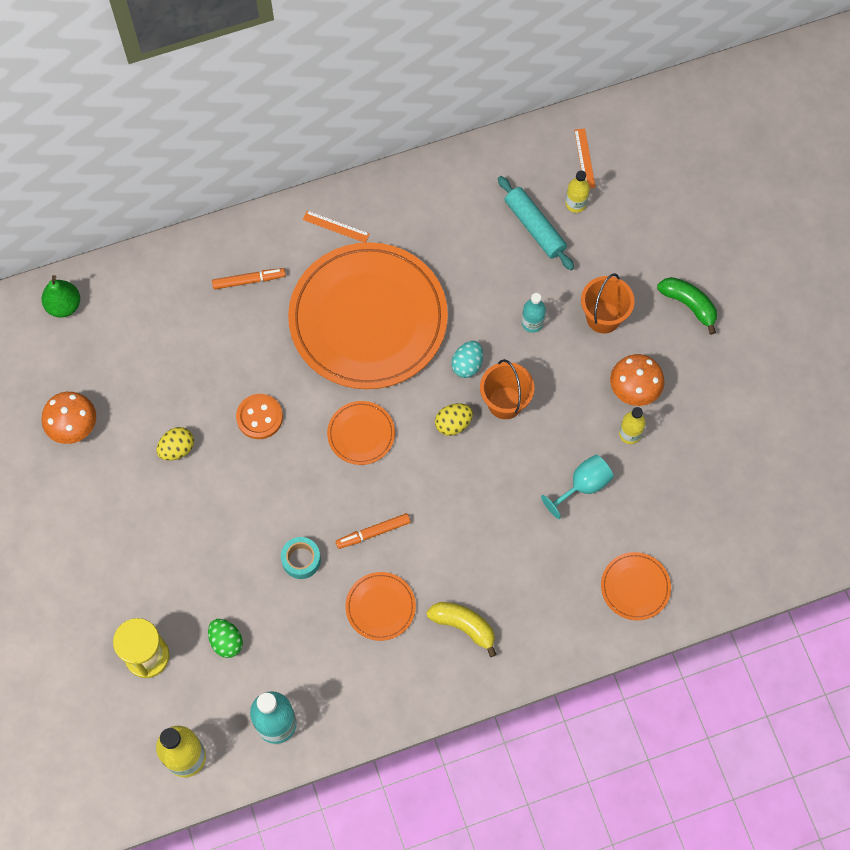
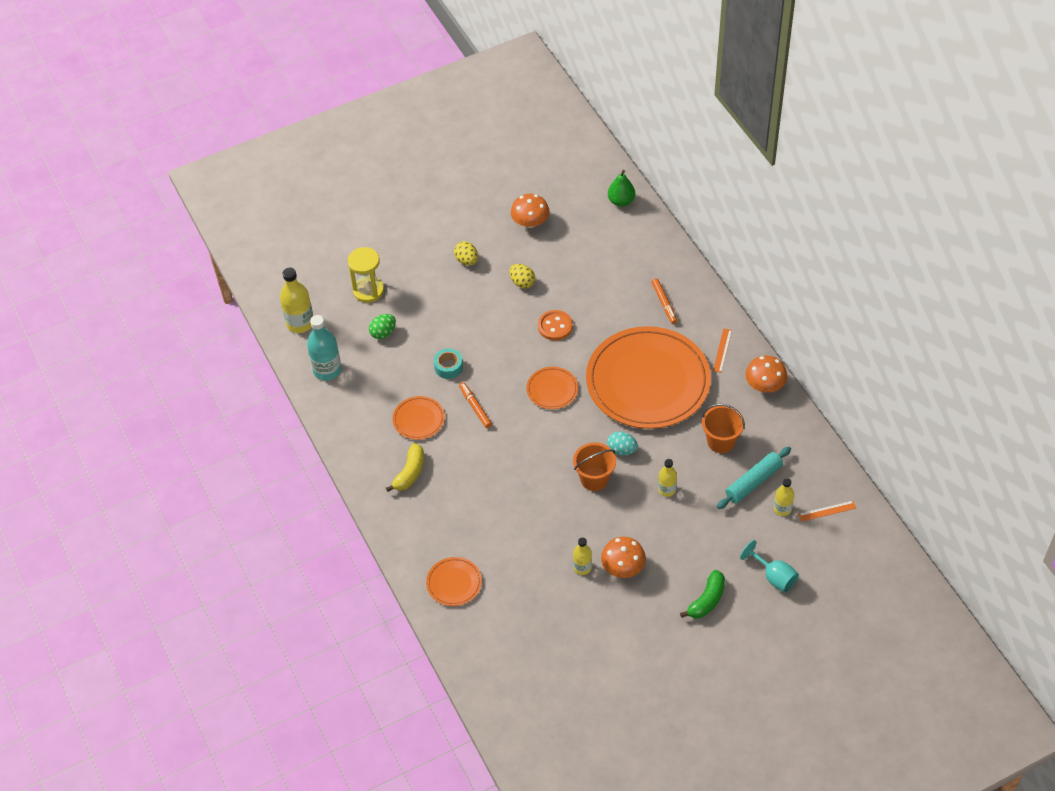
camera: 85 degrees right, 15 degrees down
yellow egg [435,403,473,436] -> yellow egg moved to [454,241,478,265]
turquoise bottle [522,293,546,333] -> yellow bottle [658,459,677,497]
turquoise goblet [541,455,614,519] -> turquoise goblet moved to [740,540,799,593]
orange bucket [581,273,635,333] -> orange bucket moved to [702,404,745,453]
none -> orange mushroom [745,356,787,393]

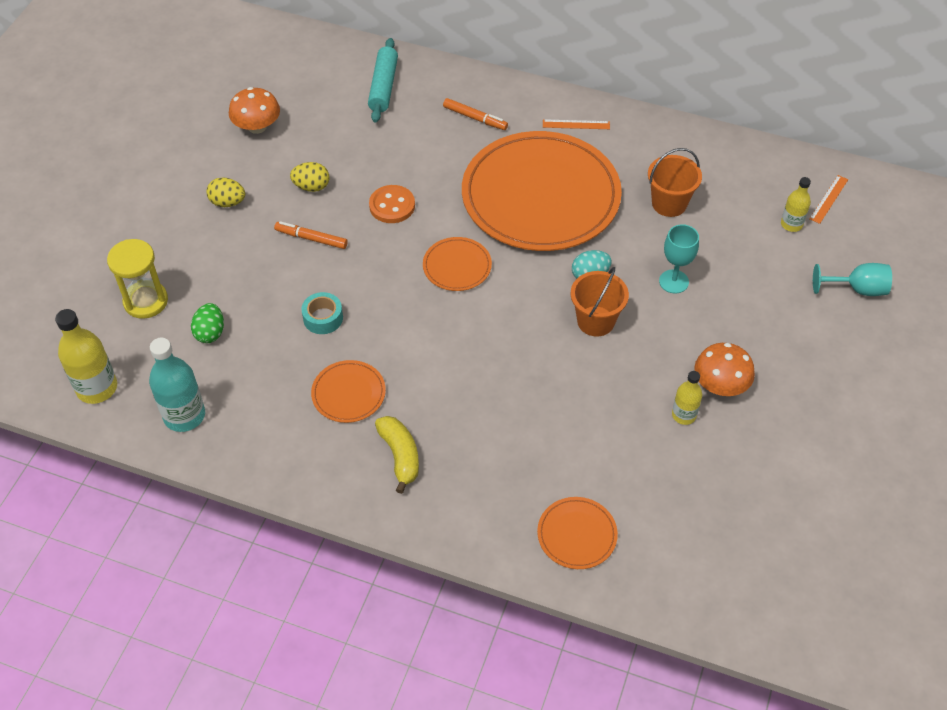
camera: 45 degrees left, 0 degrees up
orange marker [459,382,492,428] -> orange marker moved to [274,221,348,249]
green pear [608,170,635,207] -> none
yellow bottle [658,459,677,497] -> turquoise goblet [659,224,699,294]
green banana [680,570,725,619] -> none
orange ruler [713,328,732,373] -> orange ruler turned 60 degrees counterclockwise [543,119,610,129]
turquoise rolling pin [717,447,791,509] -> turquoise rolling pin moved to [368,38,398,123]
orange mushroom [745,356,787,393] -> none

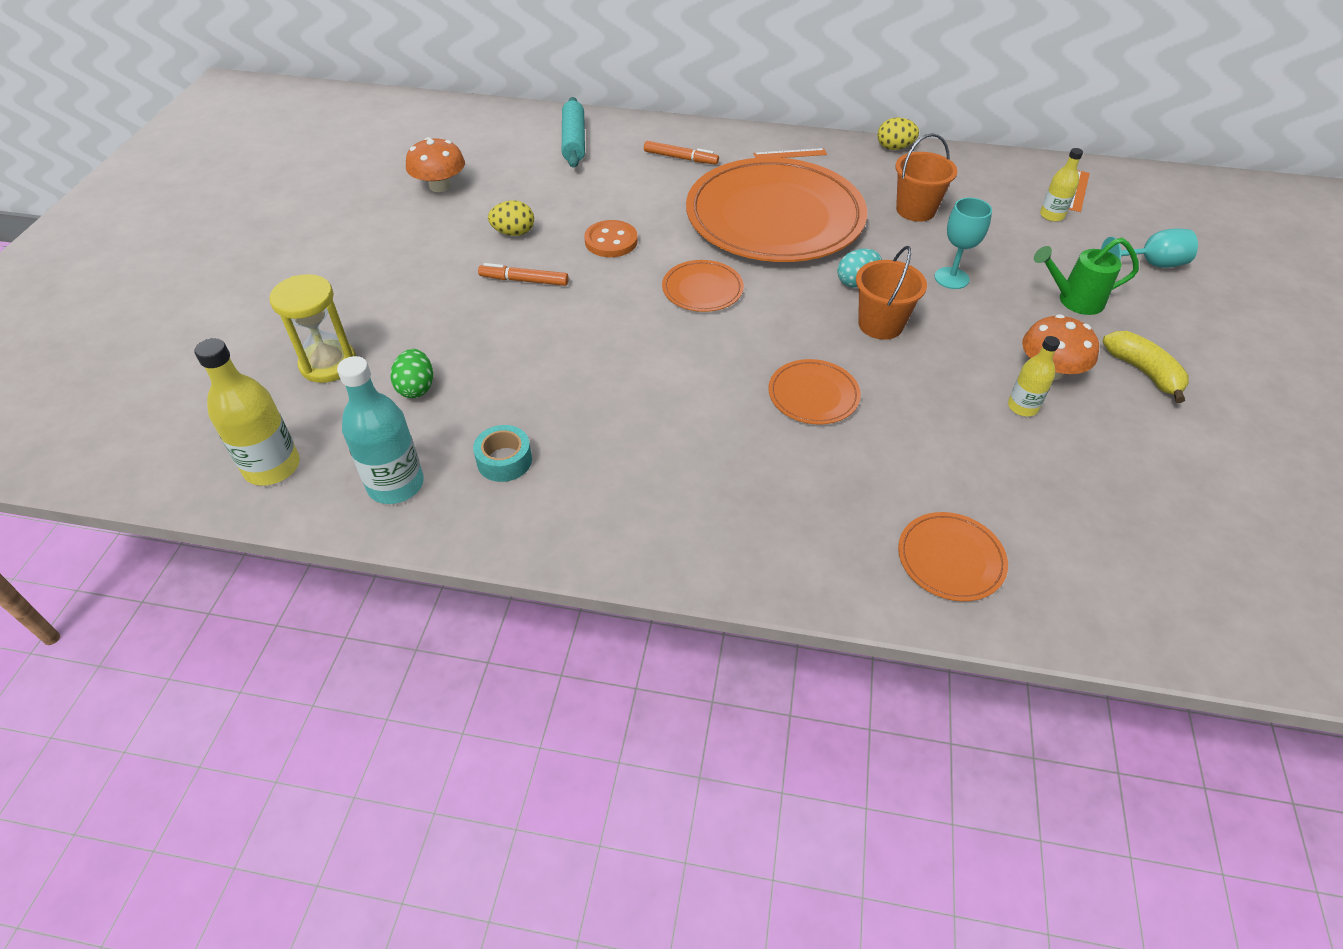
camera: 10 degrees left, 5 degrees down
yellow egg [206,177,245,207] -> yellow egg moved to [878,117,919,150]
turquoise tape [301,292,343,334] -> turquoise tape moved to [473,425,532,482]
orange plate [311,360,386,423] -> orange plate moved to [769,359,861,425]
yellow banana [375,416,419,494] -> yellow banana moved to [1102,331,1189,403]
none -> green watering can [1034,238,1139,315]

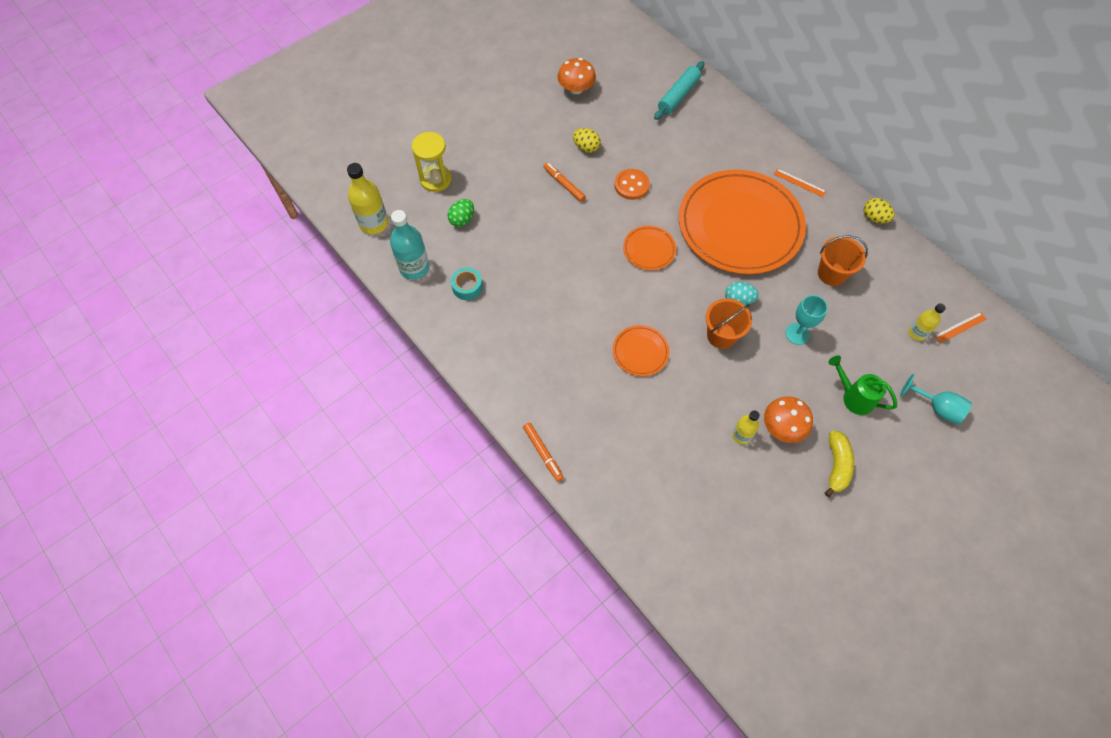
camera: 40 degrees right, 15 degrees up
orange marker [644,141,719,164] -> orange marker moved to [523,423,564,482]
orange plate [898,512,1008,601] -> none

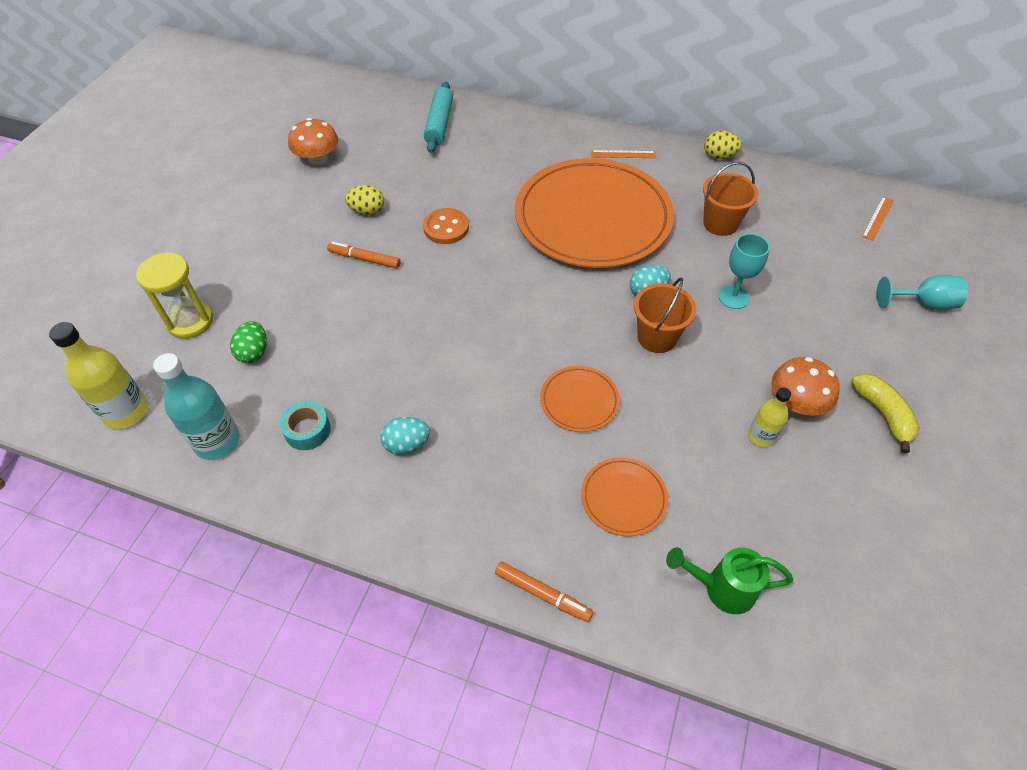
camera: 30 degrees left, 10 degrees down
orange plate [623,226,676,270] -> orange plate moved to [581,457,668,536]
green watering can [828,355,897,415] -> green watering can moved to [666,547,793,614]
yellow bottle [908,303,946,341] -> none
none -> turquoise egg [380,417,430,455]

